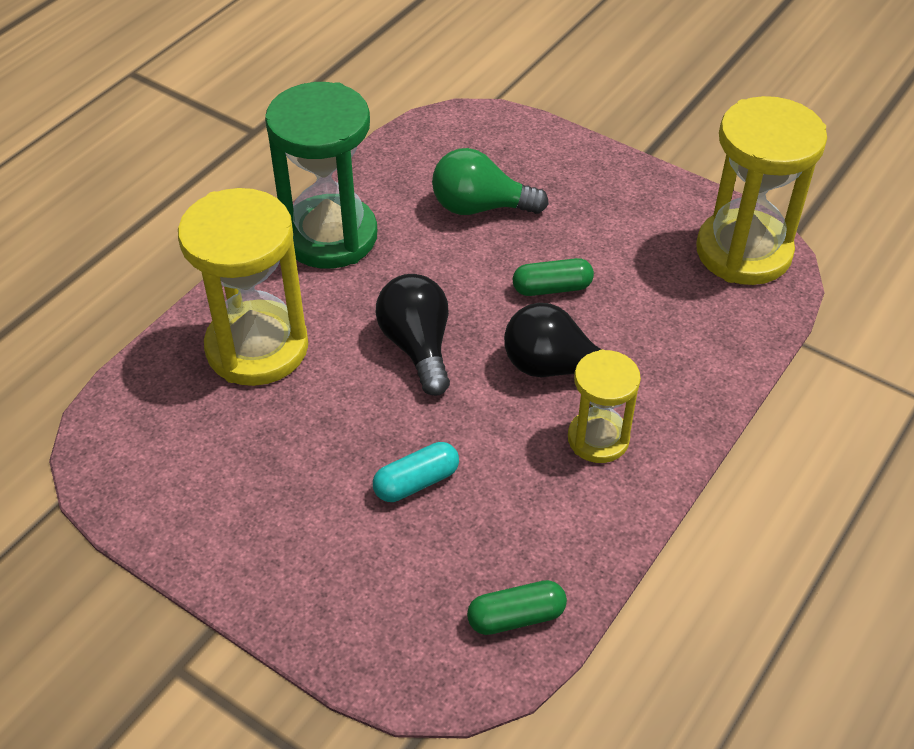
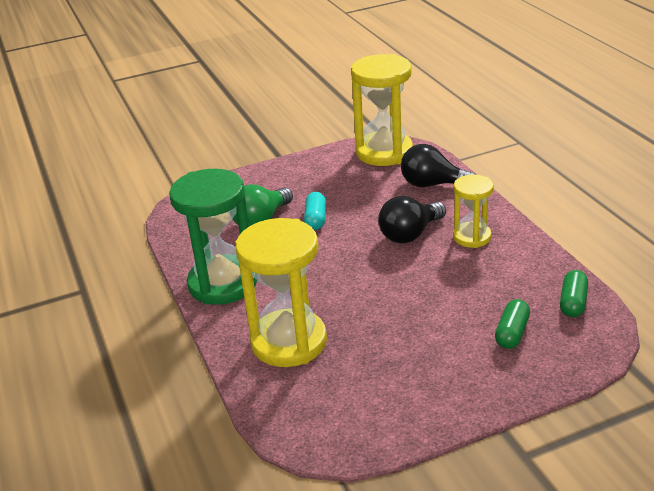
camera: 55 degrees left, 15 degrees down
turquoise capsule [373,442,459,502] -> turquoise capsule moved to [304,192,326,230]
black light bulb [375,274,450,396] -> black light bulb moved to [401,144,476,187]
green capsule [513,258,594,296] -> green capsule moved to [495,299,530,349]

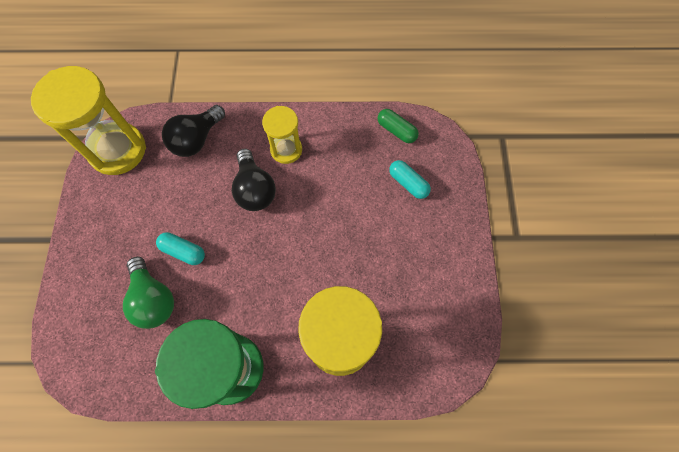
camera: 70 degrees left, 35 degrees up
green capsule [495,299,530,349] -> turquoise capsule [389,160,431,199]

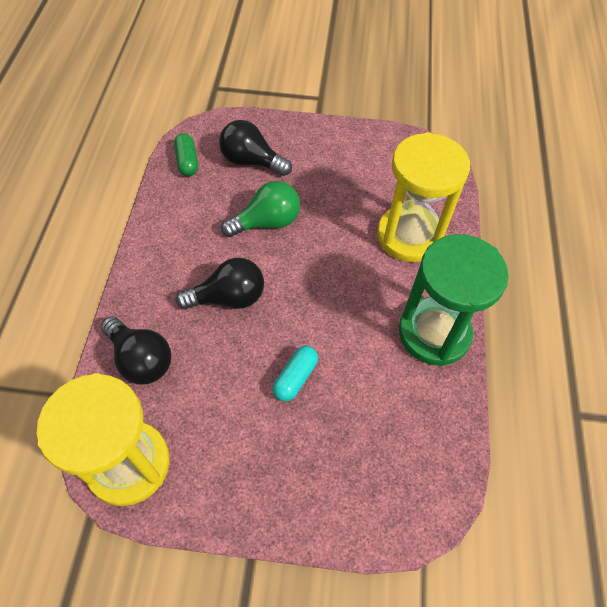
camera: 85 degrees left, 10 degrees down
green light bulb [123,257,174,329] -> green light bulb moved to [221,181,300,237]
yellow hourglass [262,106,302,164] -> none
green capsule [377,109,419,143] -> green capsule turned 60 degrees counterclockwise [174,133,198,176]
turquoise capsule [389,160,431,199] -> black light bulb [219,120,292,176]

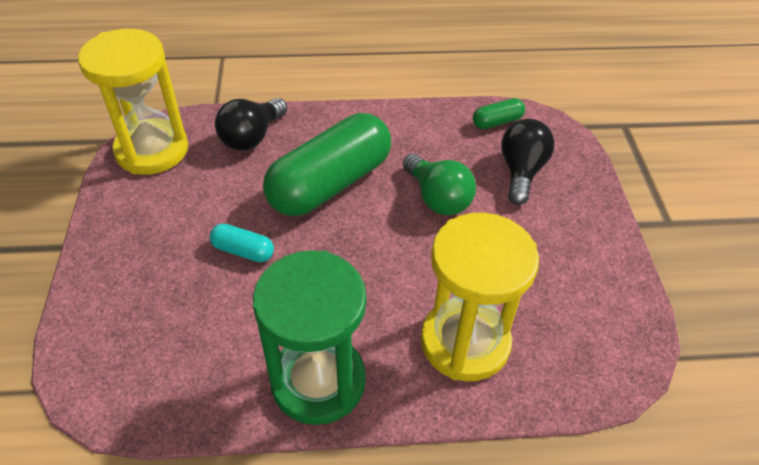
camera: 80 degrees right, 10 degrees down
black light bulb [176,258,264,309] -> green capsule [263,113,391,216]

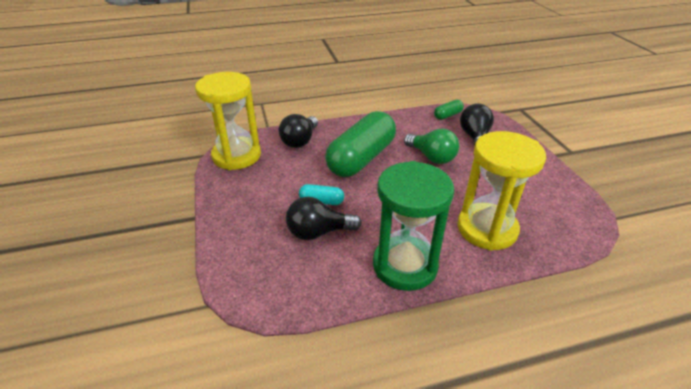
camera: 10 degrees left, 10 degrees down
none -> black light bulb [286,197,362,240]

